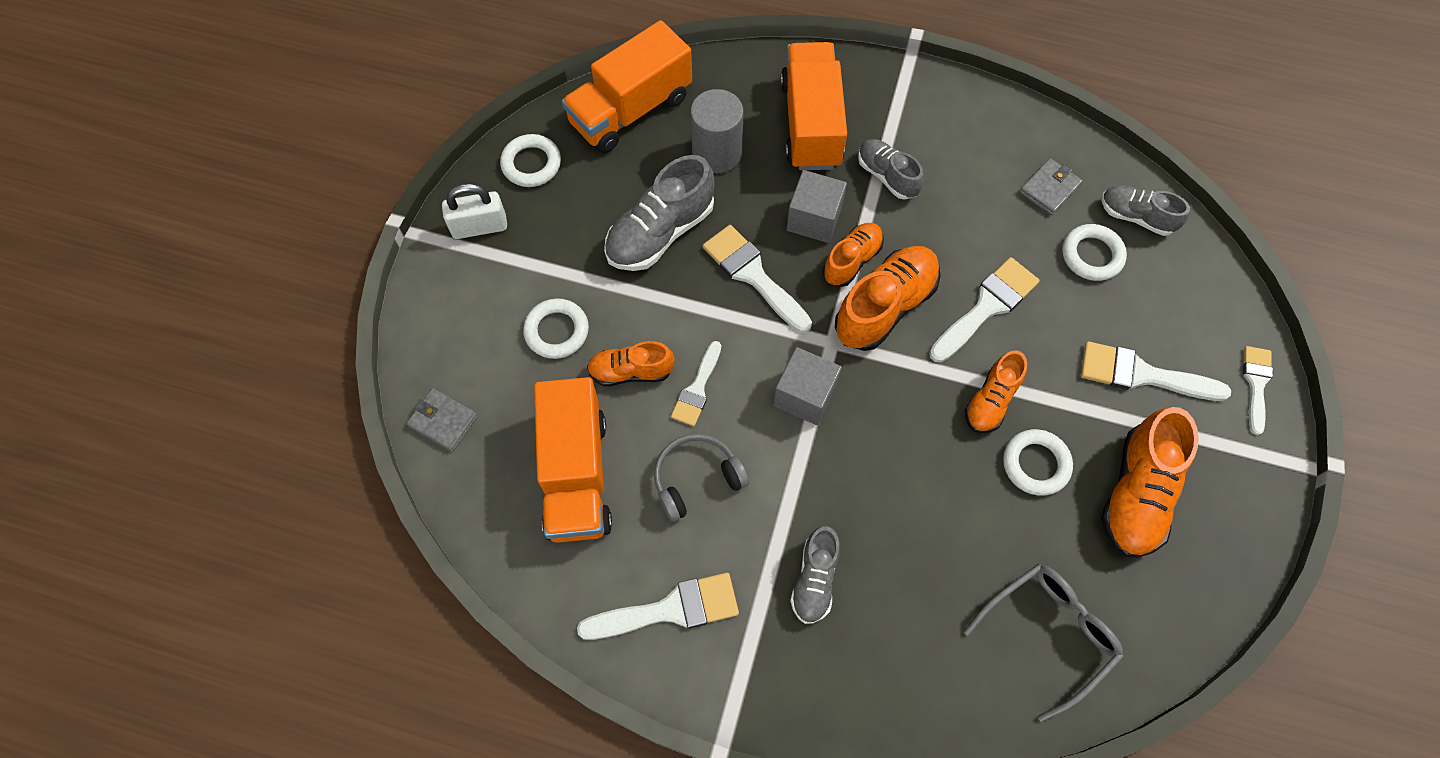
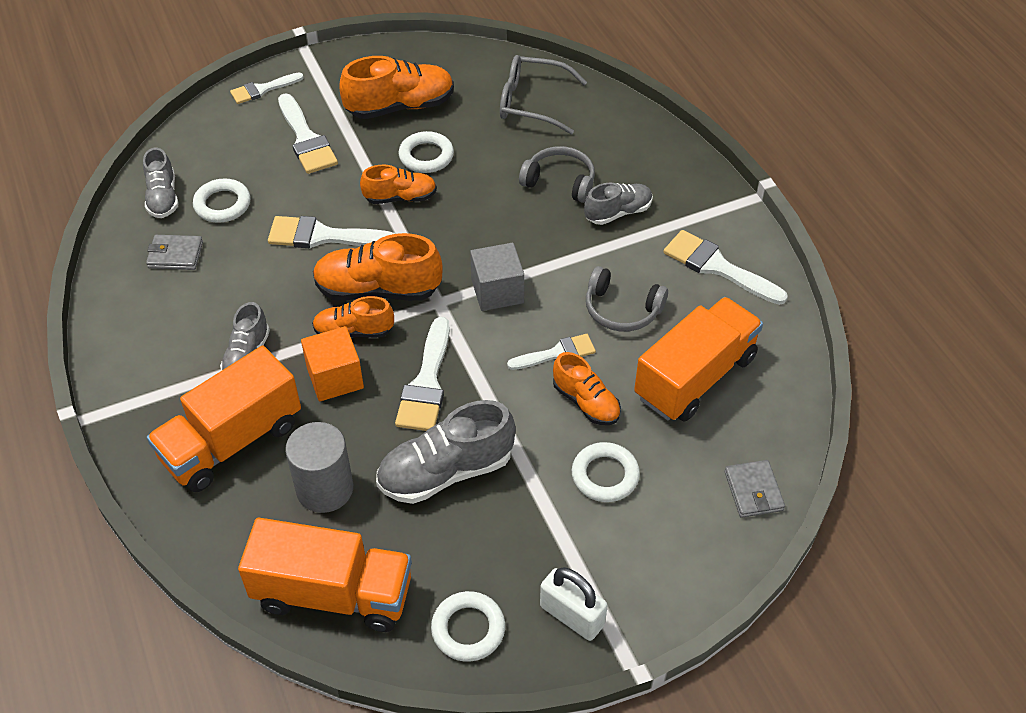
camera: 130 degrees left, 15 degrees down
grey shoe [604,155,715,271] -> grey shoe turned 150 degrees clockwise [376,400,516,504]
grey cube [787,170,847,243] -> orange cube [301,326,364,401]
none -> grey headphones [519,146,595,203]

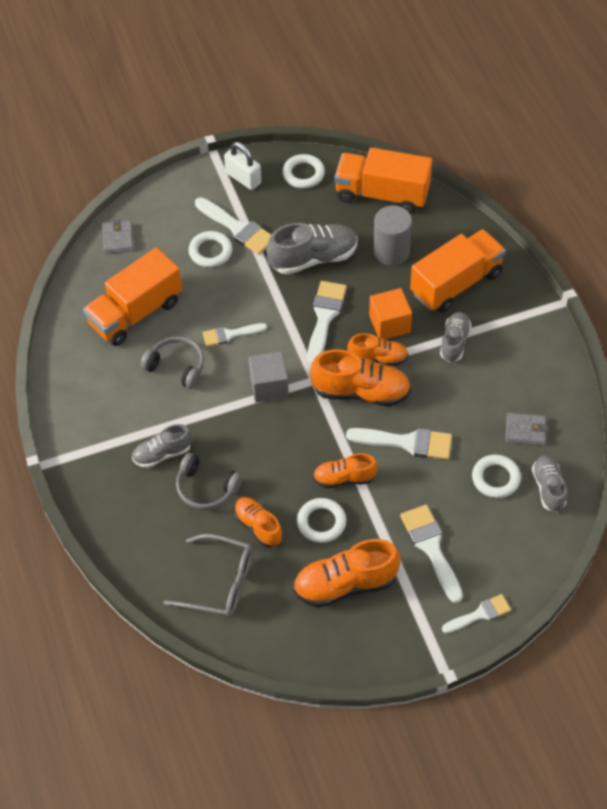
camera: 175 degrees left, 5 degrees up
orange shoe [553,352,621,425] -> orange shoe moved to [234,497,282,547]
white brush [664,230,788,305] -> white brush moved to [195,197,271,255]

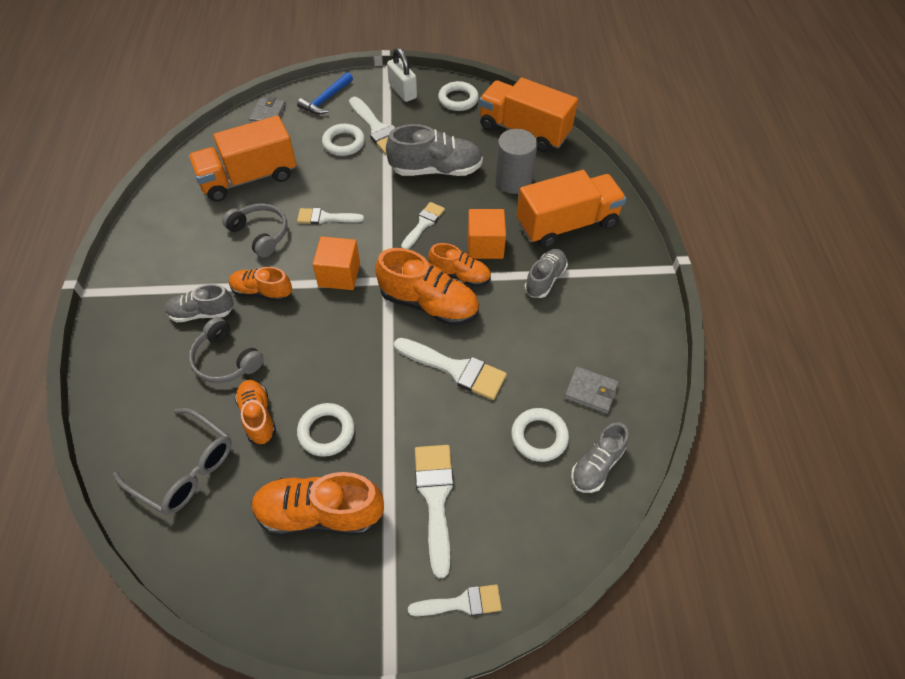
camera: 15 degrees right, 0 degrees up
grey cube [248,351,289,403] -> orange cube [312,236,360,290]
white brush [307,281,347,364] -> white brush [401,202,445,249], size x0.64
orange shoe [313,453,378,488] -> orange shoe moved to [229,267,292,302]
grey shoe [532,455,567,512] -> grey shoe turned 150 degrees counterclockwise [571,423,629,493]
none -> blue hammer [297,72,353,114]

